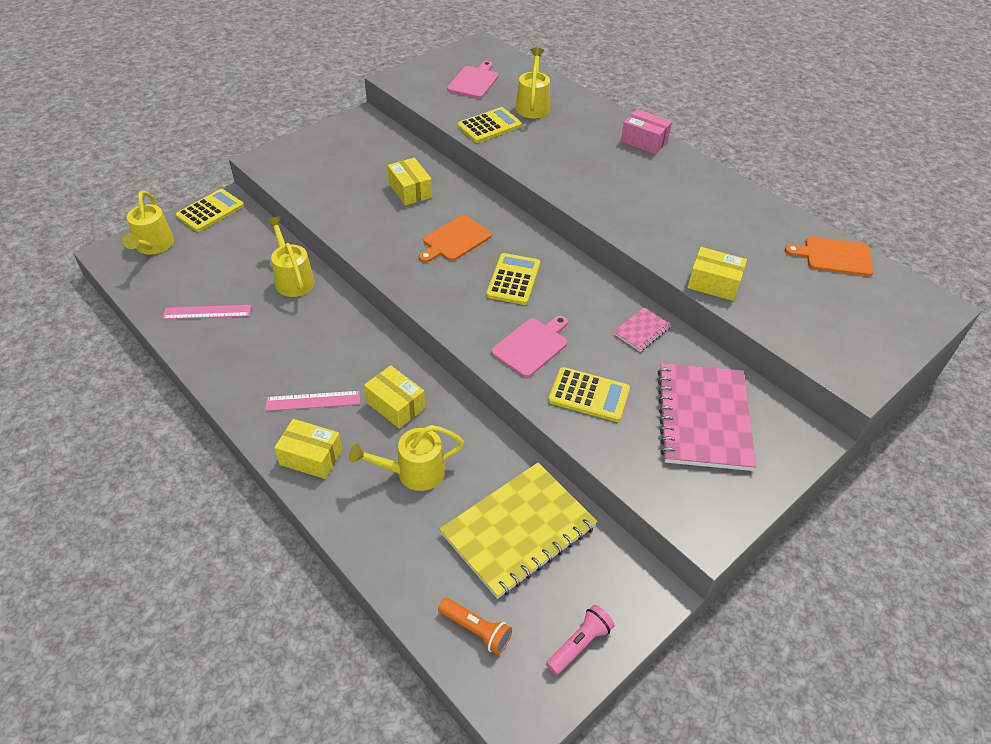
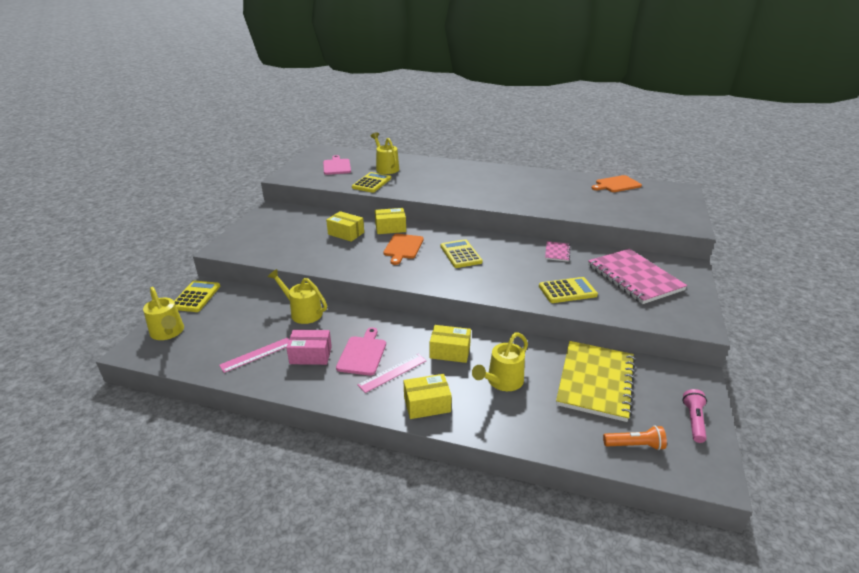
camera: 30 degrees left, 15 degrees down
pink cutting board [491,316,568,377] -> pink cutting board moved to [336,327,386,376]
pink box [621,109,672,154] -> pink box moved to [286,330,332,365]
yellow box [687,247,747,301] -> yellow box moved to [375,208,406,234]

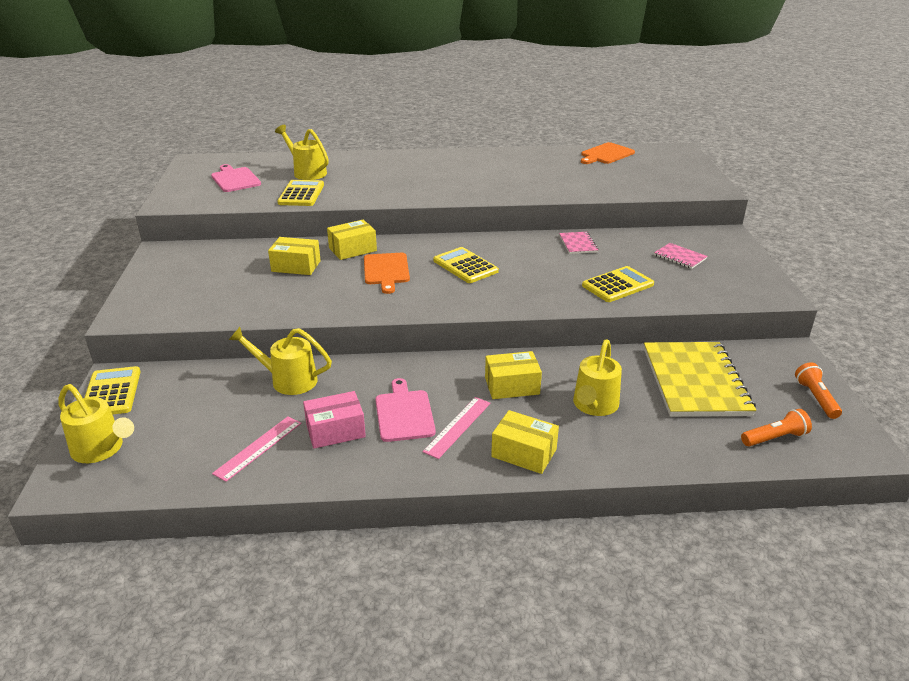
camera: 20 degrees left, 0 degrees up
yellow box [404,374,452,419] -> yellow box turned 60 degrees clockwise [491,410,559,474]
pink notebook [588,249,687,304] -> pink notebook [654,243,708,269], size x0.45
pink flashlight [682,389,707,443] -> orange flashlight [795,362,842,419]

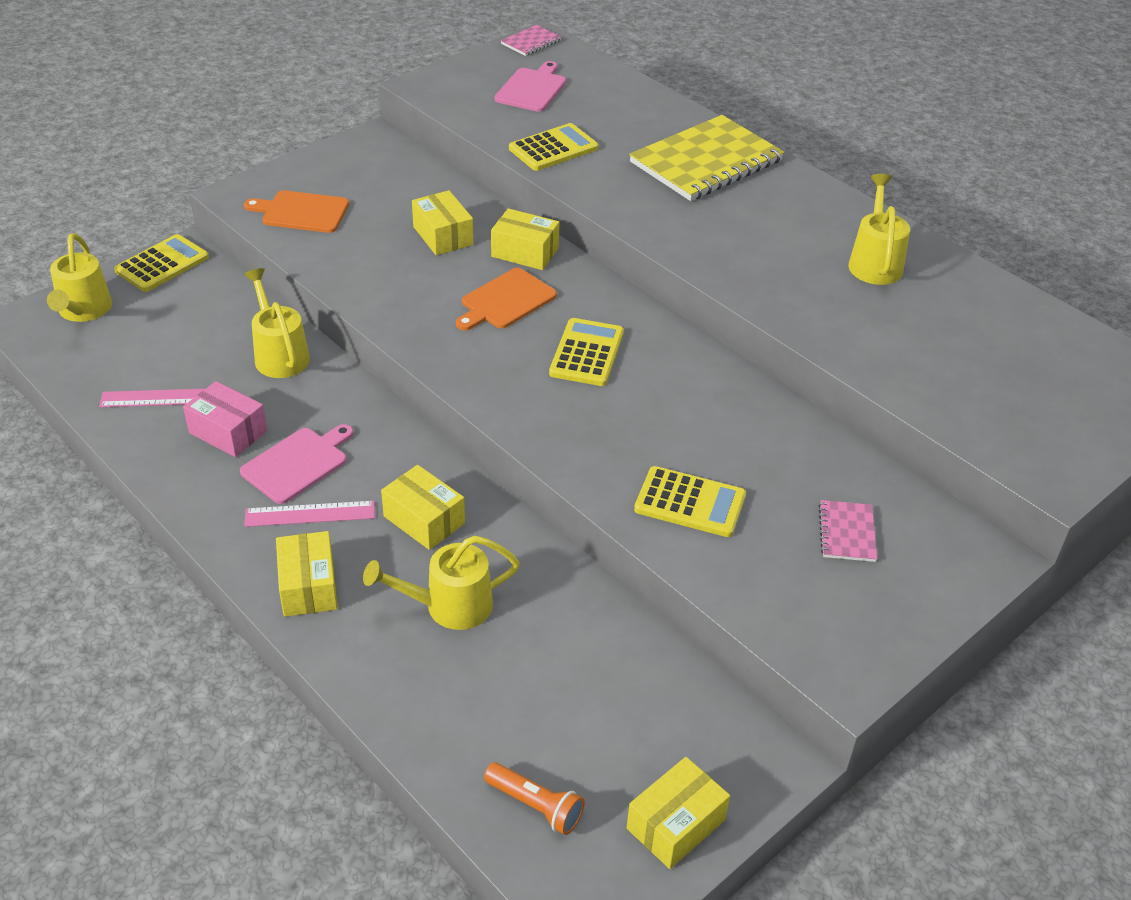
camera: 50 degrees right, 10 degrees up
yellow watering can [275,125,329,180] -> yellow watering can moved to [848,174,910,285]
pink notebook [559,232,599,254] -> pink notebook moved to [501,25,561,56]
orange cutting board [581,142,635,164] -> orange cutting board moved to [244,190,349,233]
yellow notebook [644,342,756,417] -> yellow notebook moved to [629,115,784,201]
orange flashlight [795,362,842,419] -> yellow box [627,757,730,869]

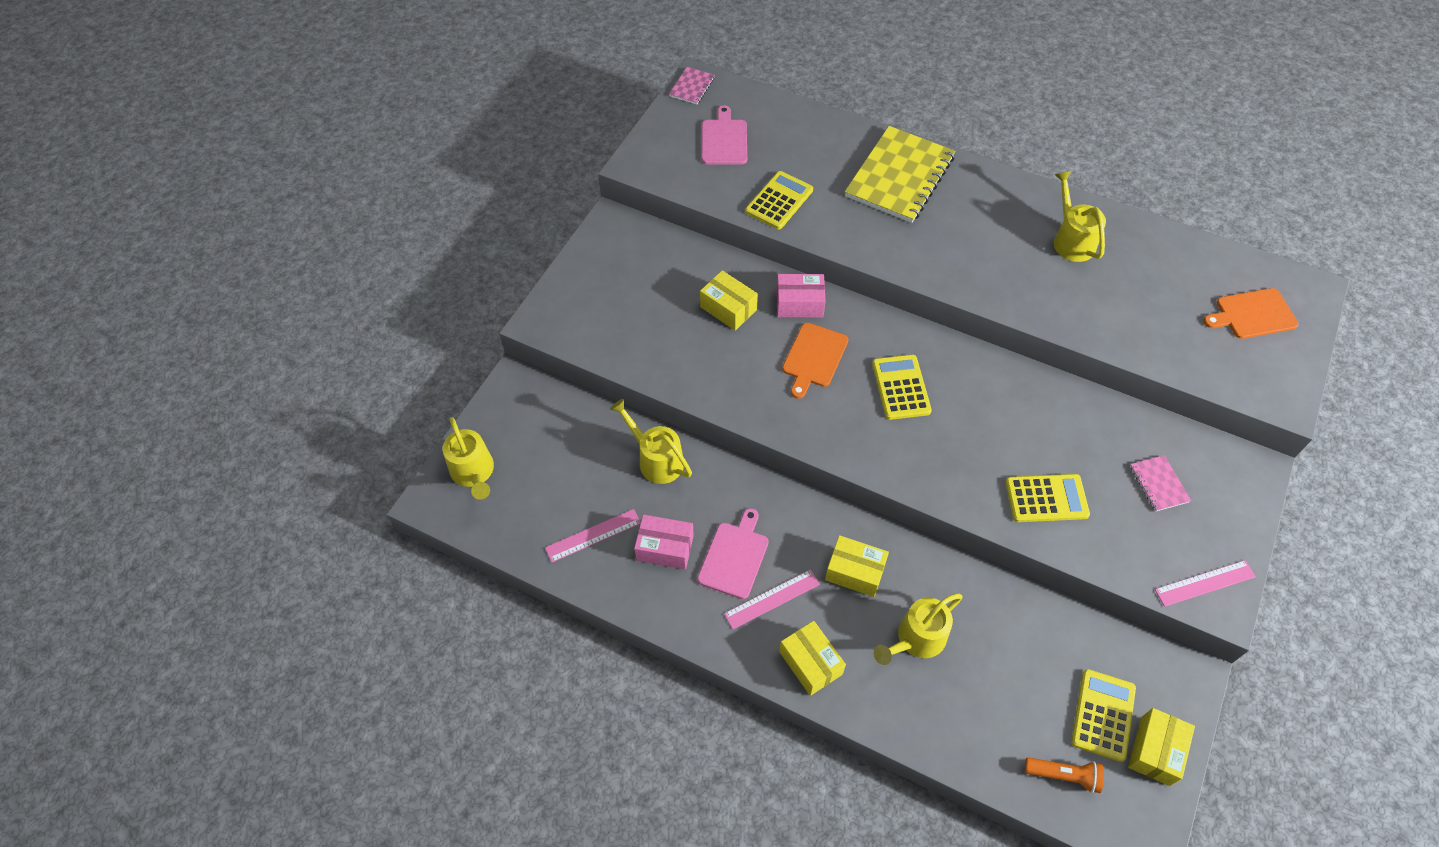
camera: 20 degrees left, 15 degrees up
yellow calculator [114,234,209,292] -> yellow calculator moved to [1071,669,1136,762]
orange cutting board [244,190,349,233] -> orange cutting board moved to [1203,288,1299,339]
yellow box [491,208,559,270] -> pink box [776,274,826,318]
none -> pink ruler [1155,560,1256,607]

